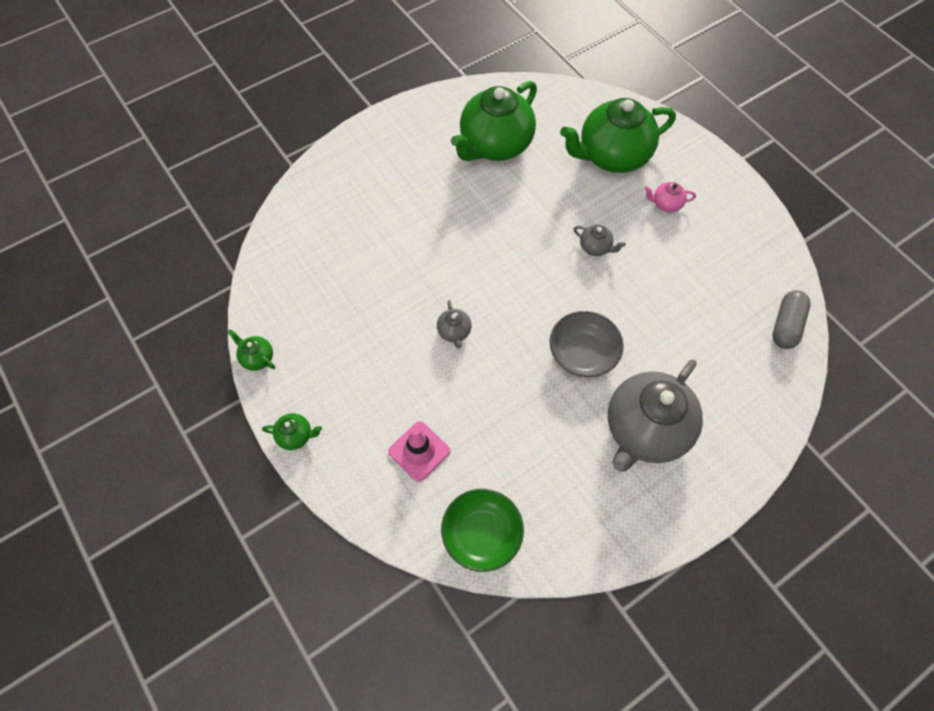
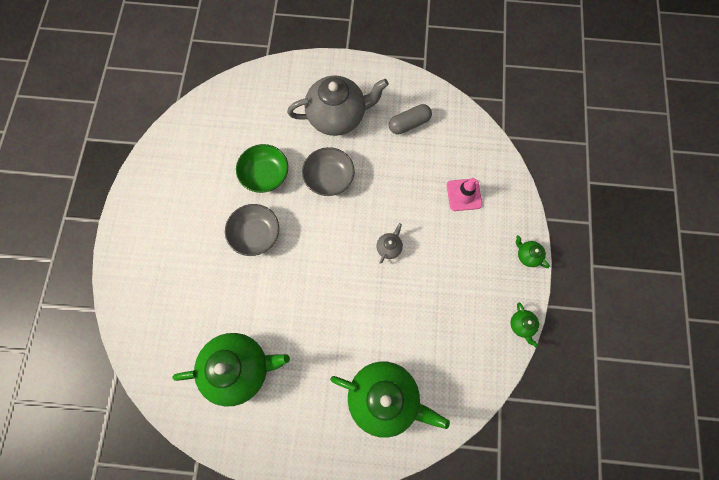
camera: 140 degrees left, 10 degrees up
green bowl [441,489,524,572] -> green bowl moved to [236,144,288,193]
green teapot [560,98,676,173] -> green teapot moved to [330,361,450,438]
grey teapot [574,225,626,256] -> grey bowl [225,204,279,256]
pink teapot [645,182,696,212] -> none
grey capsule [772,290,810,349] -> grey capsule moved to [389,104,432,135]

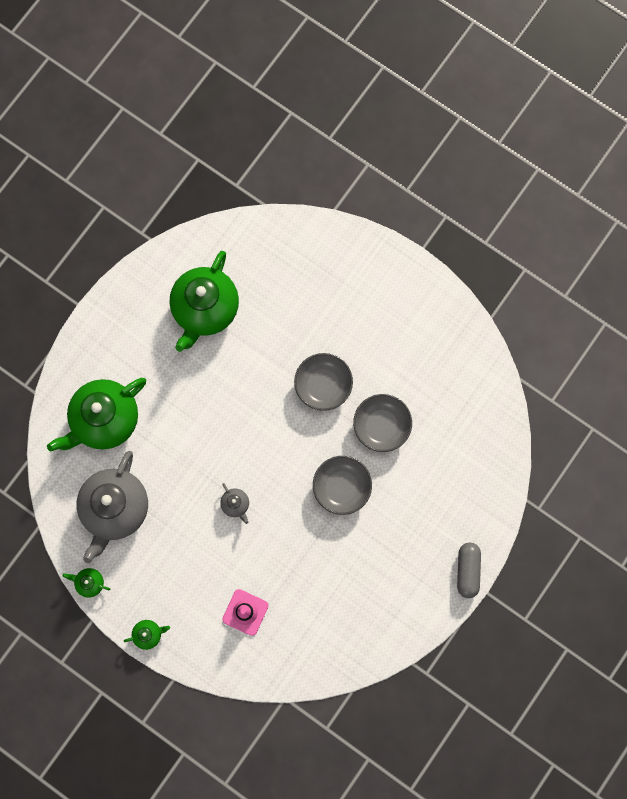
camera: 120 degrees right, 5 degrees up
green bowl [236,144,288,193] -> grey bowl [353,394,412,452]
grey teapot [287,75,389,136] -> grey teapot moved to [77,451,148,563]
grey capsule [389,104,432,135] -> grey capsule moved to [457,543,481,598]

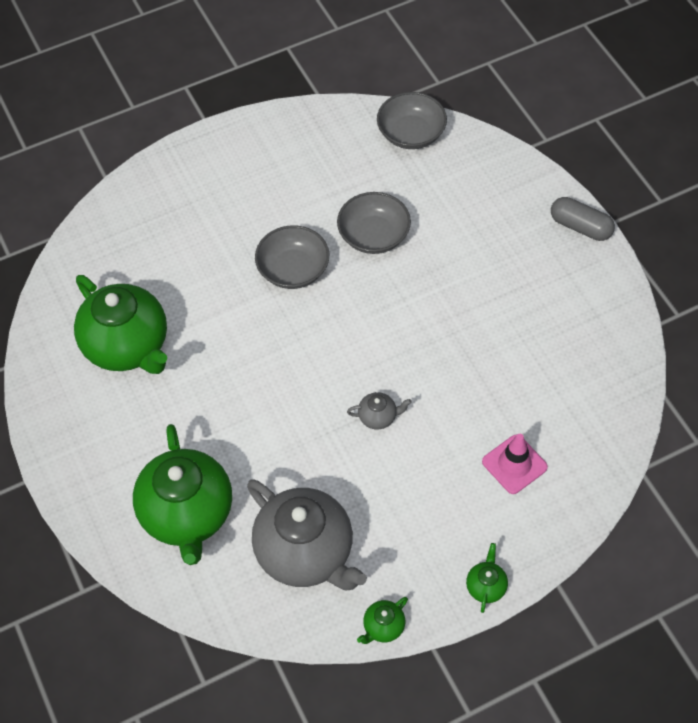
camera: 60 degrees left, 20 degrees down
grey bowl [313,456,372,515] -> grey bowl moved to [377,92,447,149]

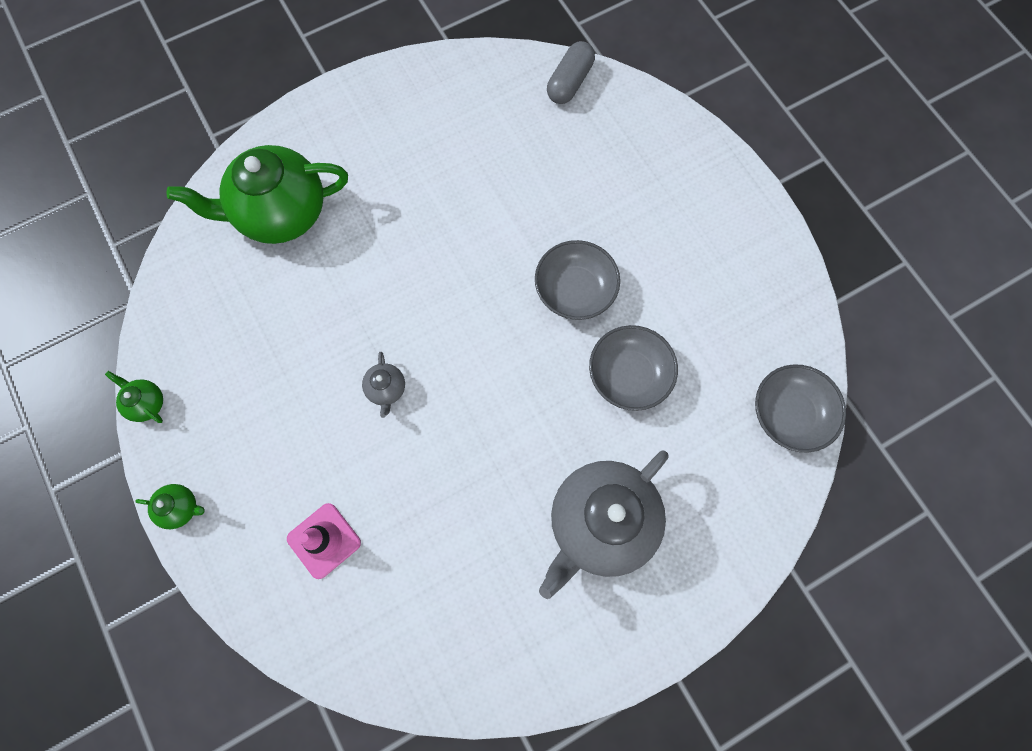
camera: 85 degrees right, 15 degrees up
green teapot [74,275,167,374] -> none
grey teapot [247,479,367,591] -> grey teapot moved to [539,450,669,599]
grey capsule [551,197,615,241] -> grey capsule moved to [547,41,595,104]

